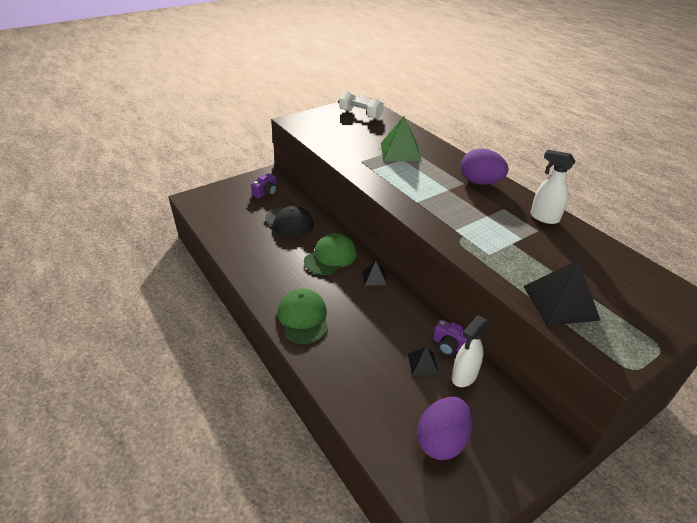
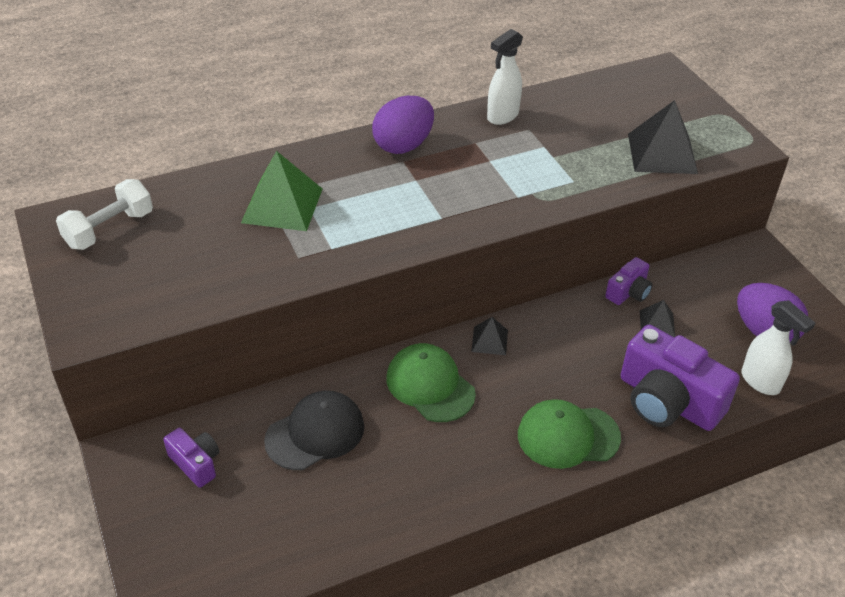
camera: 80 degrees left, 5 degrees up
white spray bottle [452,316,489,387] -> white spray bottle moved to [741,300,815,395]
none -> purple camera [621,325,740,431]

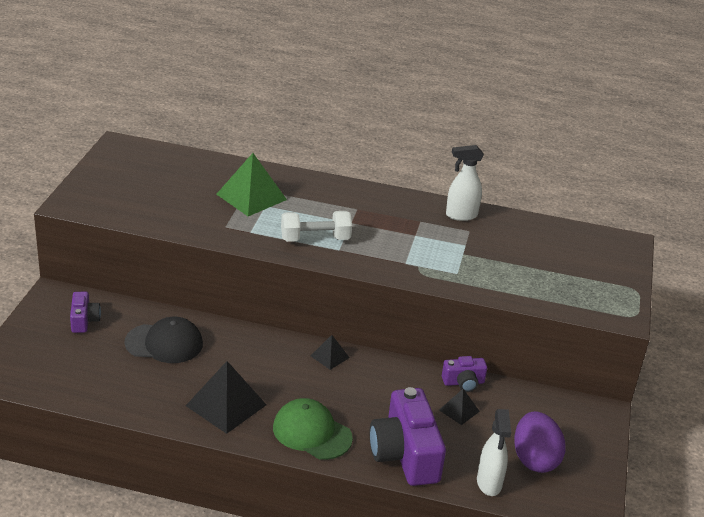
camera: 35 degrees right, 10 degrees down
white dumbbell [56,179,153,250] -> white dumbbell moved to [281,211,352,242]
purple egg [372,96,434,154] -> none
green cap [386,343,476,422] -> none
black pyramid [628,100,698,174] -> black pyramid moved to [186,361,267,434]

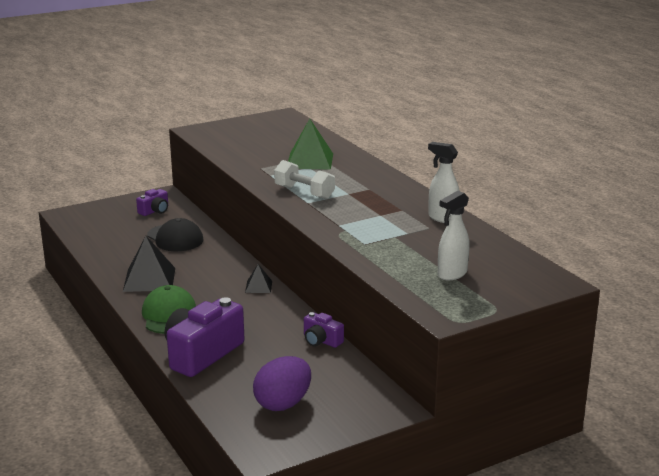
camera: 50 degrees right, 10 degrees down
black pyramid [439,389,480,425] -> none
white spray bottle [477,409,511,496] -> white spray bottle moved to [438,191,470,280]

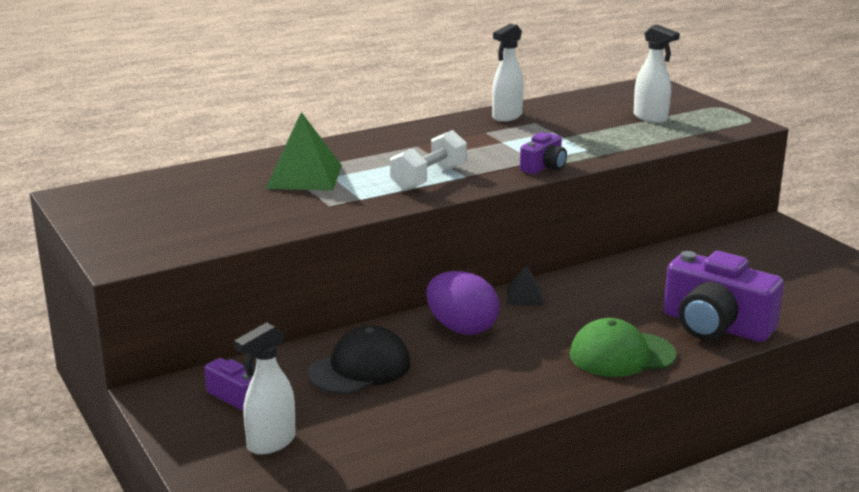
camera: 90 degrees left, 0 degrees up
black pyramid [123,236,175,292] -> none
purple egg [253,356,311,411] -> purple egg moved to [426,271,499,335]
purple camera [304,312,344,348] -> purple camera moved to [520,132,567,174]
none -> white spray bottle [234,322,296,455]

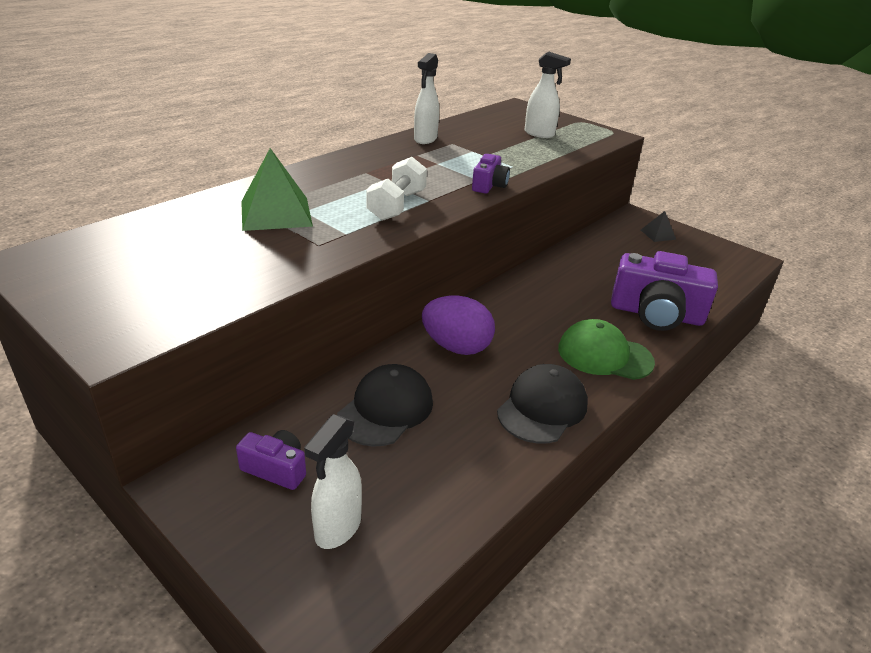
camera: 20 degrees left, 10 degrees up
black pyramid [506,265,544,306] -> black pyramid moved to [641,211,676,242]
green cap [570,318,676,377] -> green cap turned 45 degrees clockwise [558,319,655,380]
none -> black cap [497,364,588,444]

